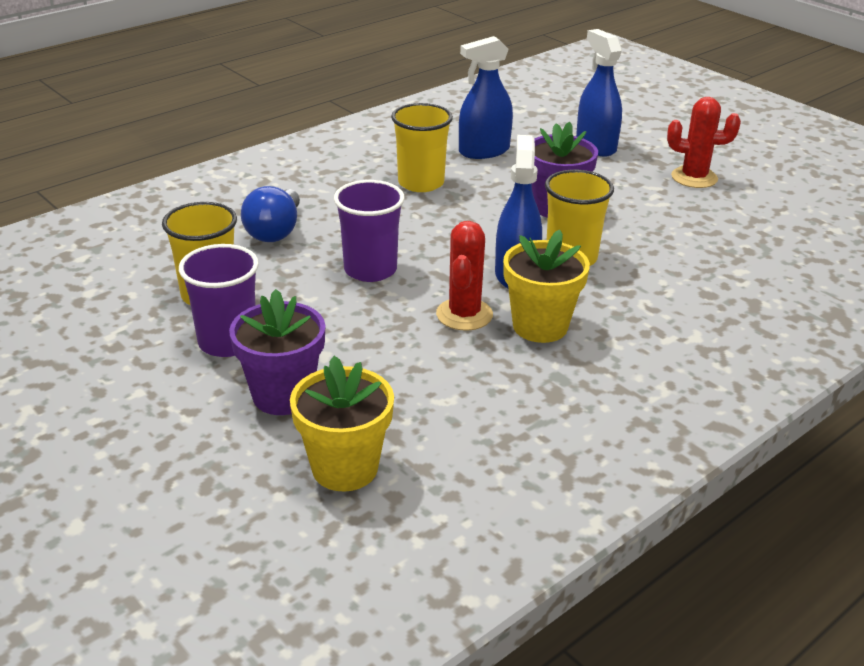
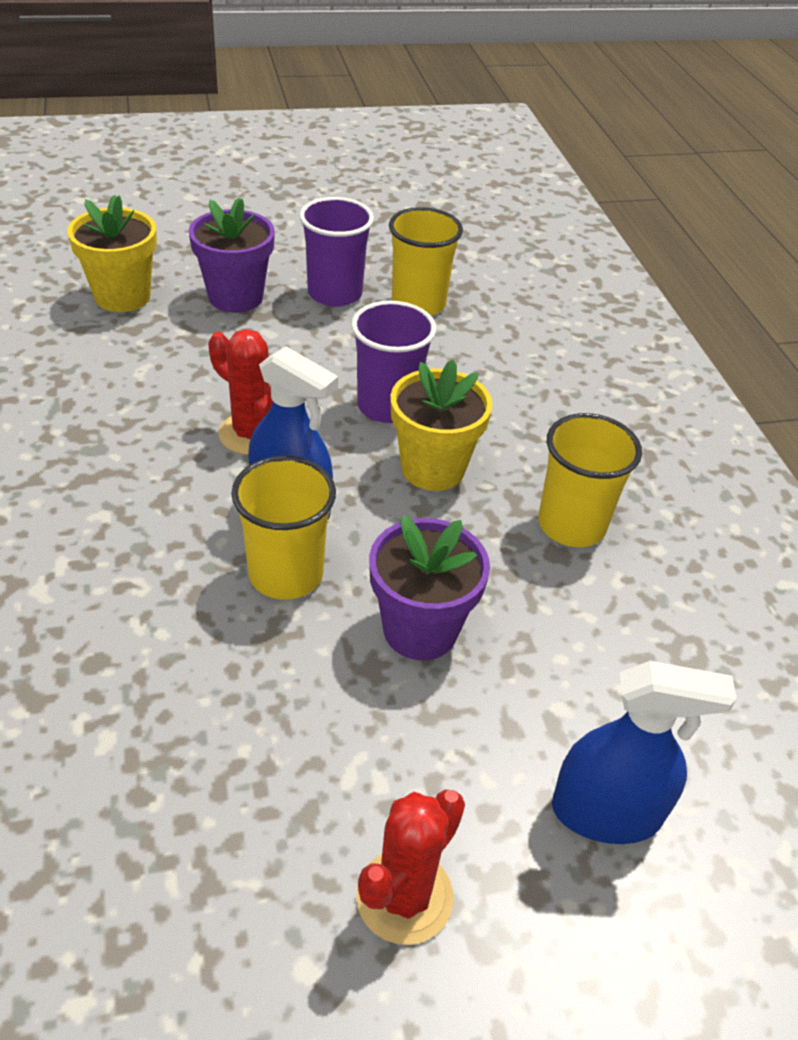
camera: 115 degrees right, 10 degrees up
blue light bulb [241,186,300,242] -> none
blue spray bottle [459,36,513,159] -> none
yellow flower pot [503,229,590,343] -> yellow flower pot moved to [391,360,493,491]

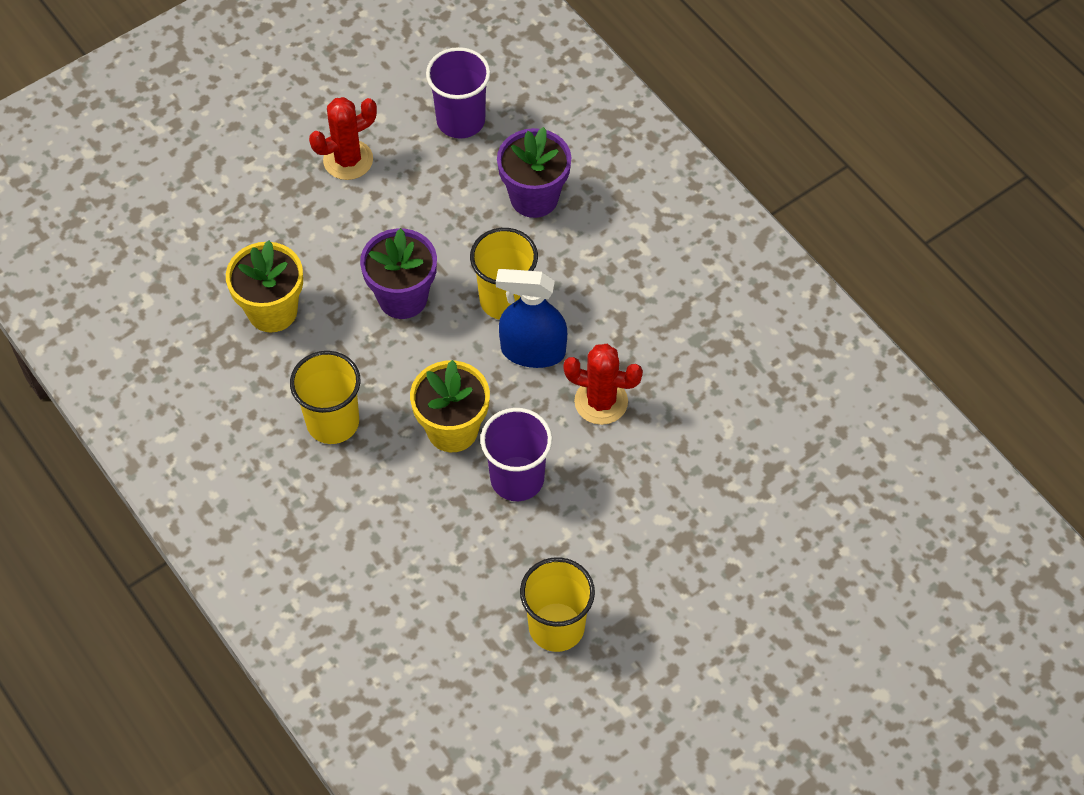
camera: 160 degrees right, 15 degrees up
yellow flower pot [67,195,157,312] -> yellow flower pot moved to [226,240,303,332]
purple flower pot [189,197,275,313] -> purple flower pot moved to [497,127,572,218]
purple cup [299,197,374,307] -> purple cup moved to [426,47,491,139]
red cactus [356,790,465,945] -> red cactus turned 45 degrees clockwise [309,97,377,180]
blue spray bottle [552,661,736,844] -> none

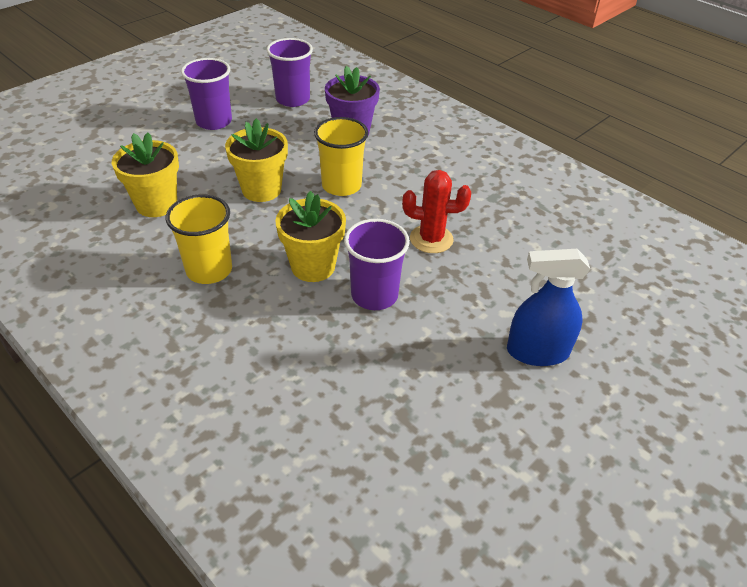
camera: 10 degrees left, 15 degrees down
red cactus [309,97,377,180] -> purple cup [181,58,232,130]
purple flower pot [360,228,437,319] -> yellow flower pot [225,118,288,202]
blue spray bottle [496,269,567,368] -> blue spray bottle moved to [507,249,591,366]
yellow cup [520,557,595,652] -> none

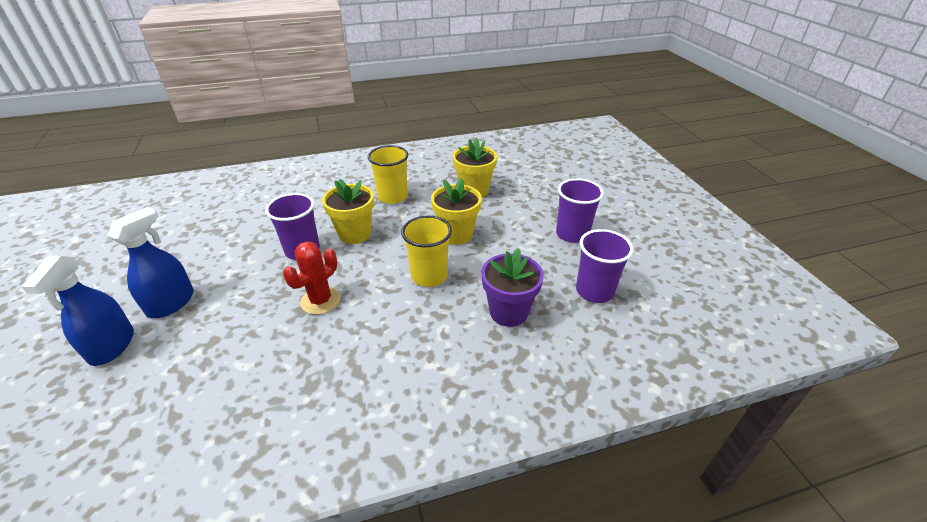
camera: 120 degrees right, 5 degrees down
none -> blue spray bottle [21,256,134,366]

